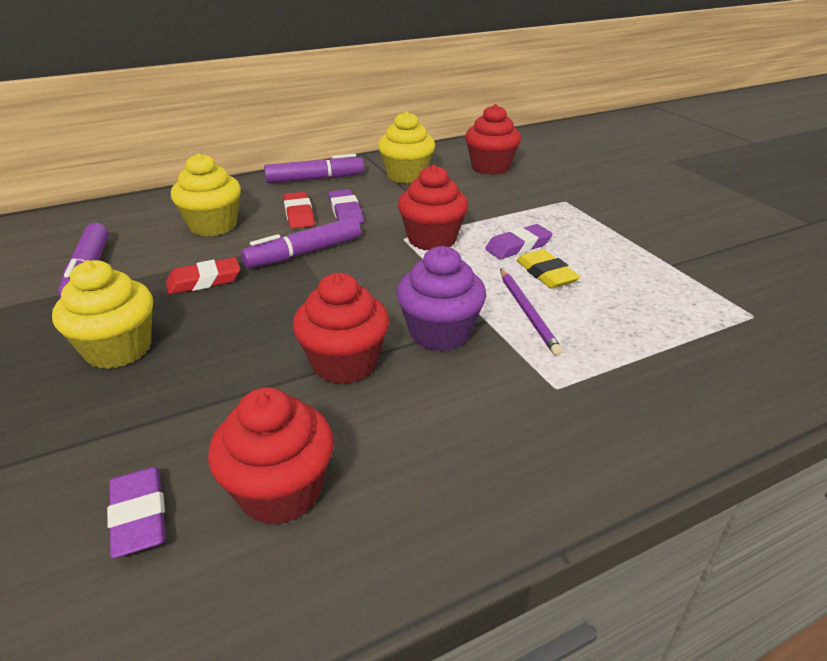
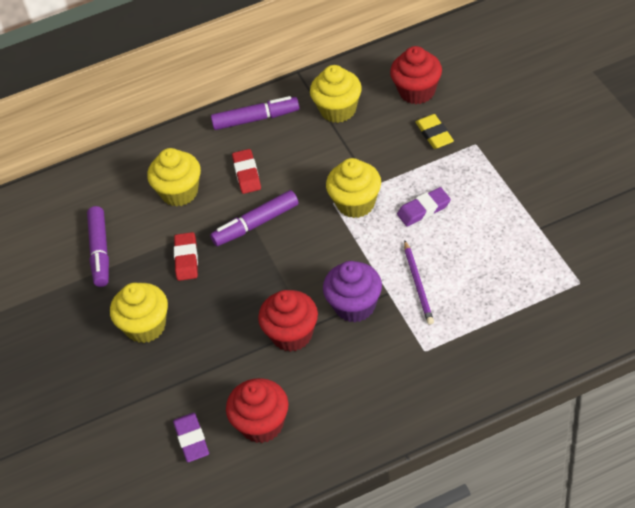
camera: 10 degrees right, 15 degrees up
red eraser [166,257,240,295] -> red eraser turned 75 degrees counterclockwise [174,232,198,281]
purple eraser [328,189,364,223] -> none
red cupcake [398,165,468,250] -> yellow cupcake [326,158,381,218]
yellow eraser [516,249,580,289] -> yellow eraser moved to [415,114,454,149]

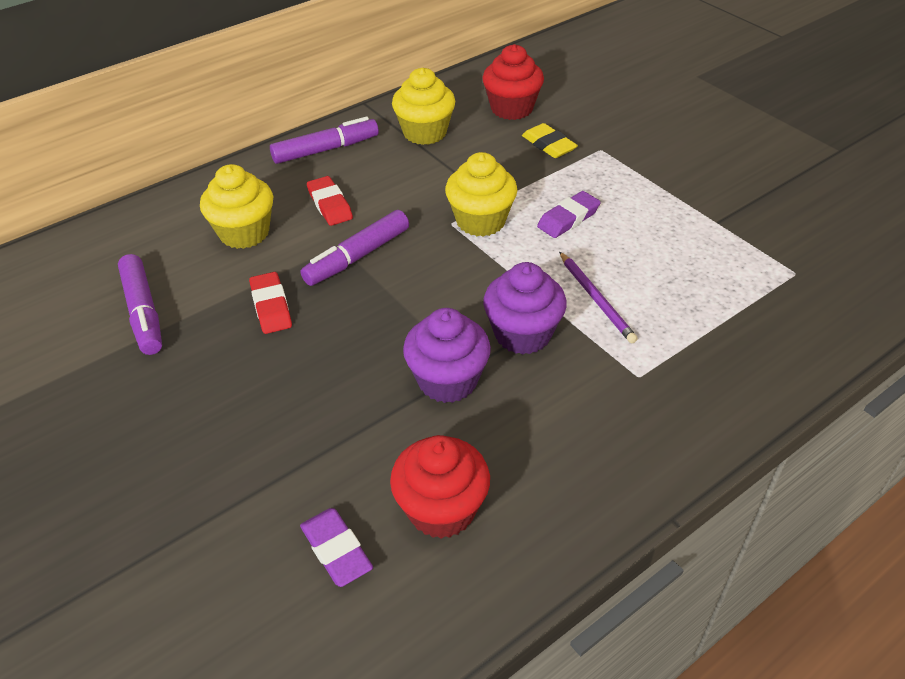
camera: 20 degrees left, 5 degrees down
yellow cupcake [110,283,168,343] -> none
red cupcake [258,290,318,352] -> purple cupcake [403,308,491,403]

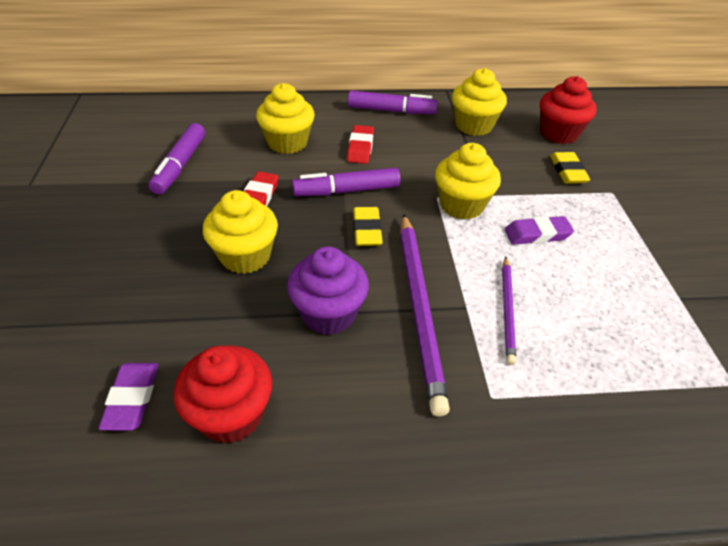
camera: 30 degrees right, 0 degrees up
purple cupcake [483,262,567,355] -> purple pencil [400,214,450,417]
none -> yellow cupcake [203,190,278,274]
none -> yellow eraser [353,207,383,246]

